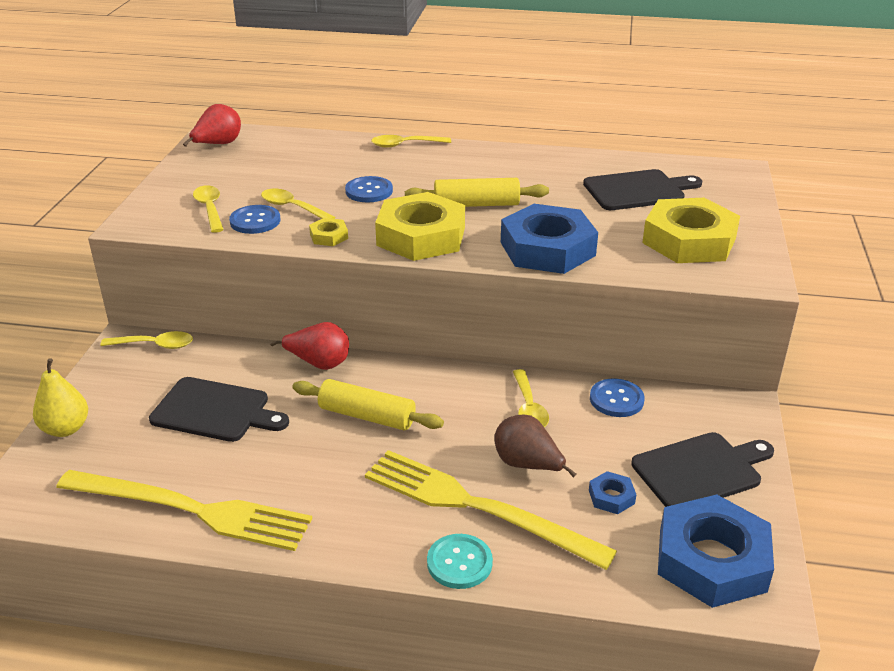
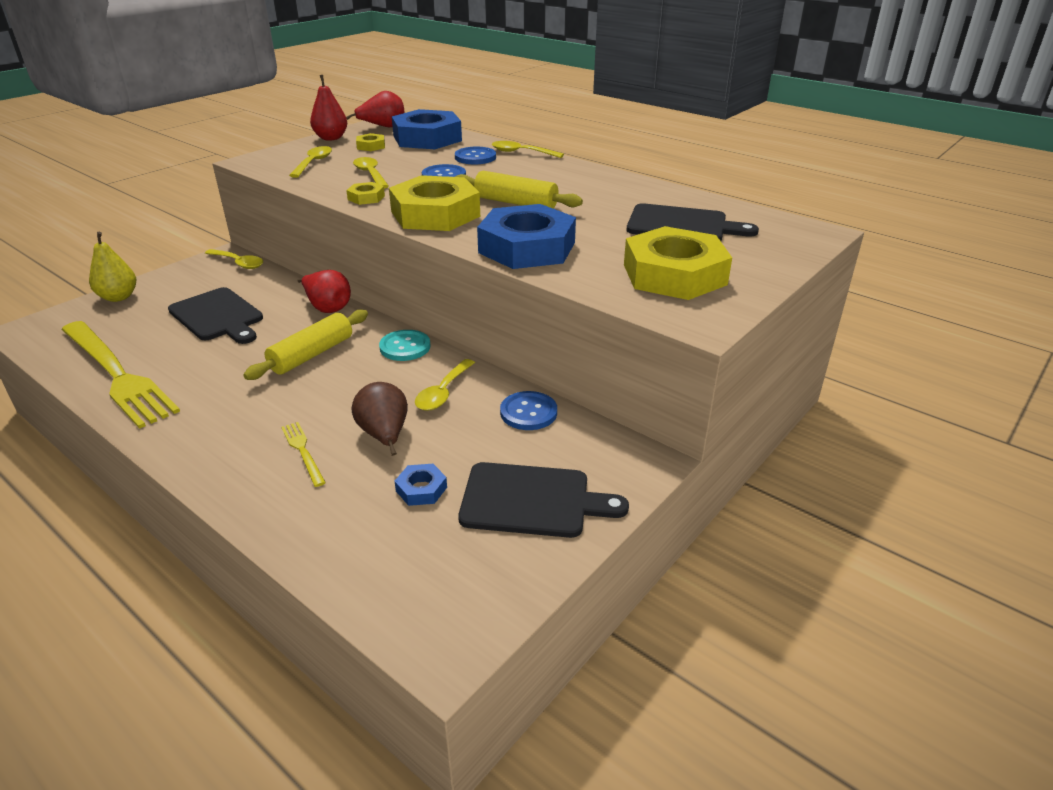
camera: 30 degrees right, 0 degrees up
blue button [229,205,280,234] -> blue button moved to [455,147,496,164]
yellow rolling pin [292,379,444,430] -> yellow rolling pin turned 75 degrees clockwise [243,310,368,380]
yellow fork [365,450,617,570] -> yellow fork [281,422,326,487], size x0.41
turquoise button [427,534,493,589] -> turquoise button moved to [379,330,431,361]
blue nut [658,495,774,608] -> blue nut moved to [392,109,462,149]
none -> red pear [310,75,347,141]
none -> yellow nut [356,133,385,151]

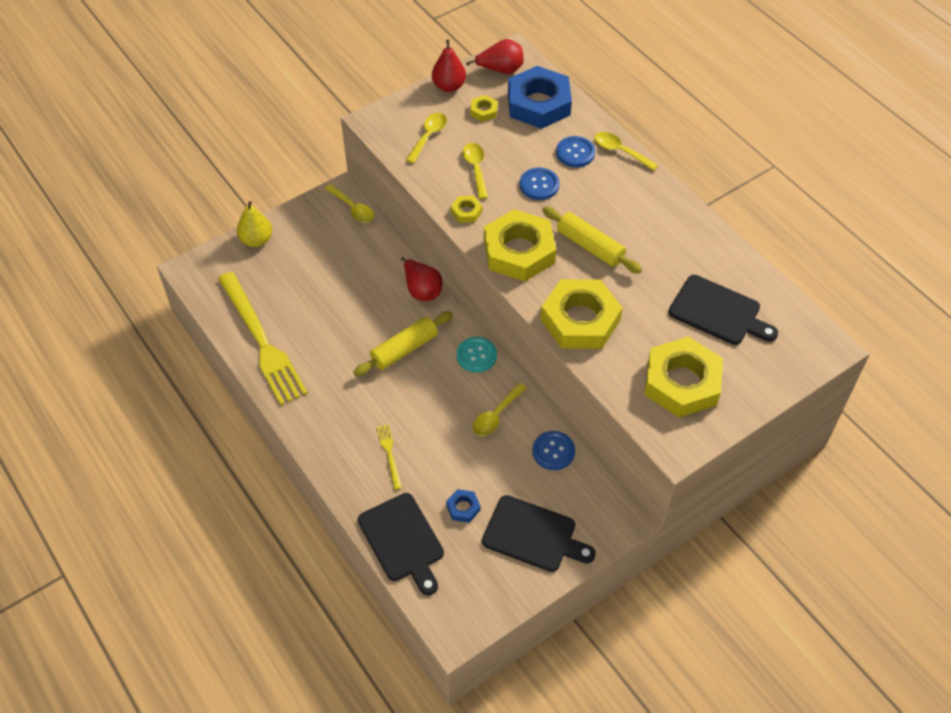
camera: 15 degrees right, 20 degrees up
black cutting board [168,287,263,344] -> black cutting board moved to [358,493,444,595]
brown pear [352,382,408,456] -> none
blue nut [477,204,576,269] -> yellow nut [540,279,623,349]

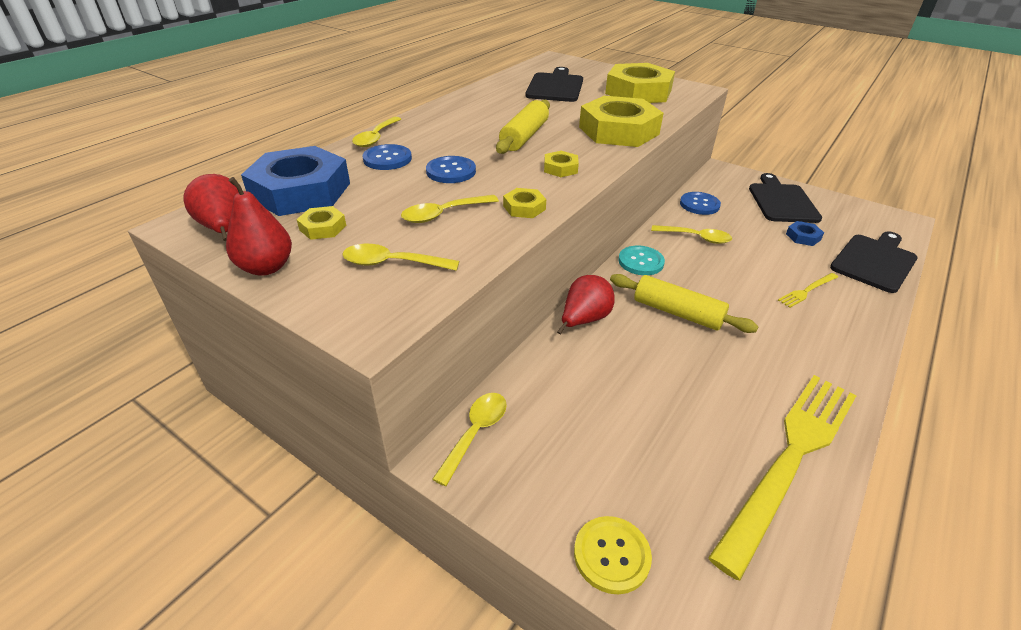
camera: 110 degrees left, 15 degrees down
yellow pear [237,201,272,247] -> yellow button [574,516,652,594]
yellow nut [484,209,556,281] -> yellow nut [544,151,579,177], size x0.42

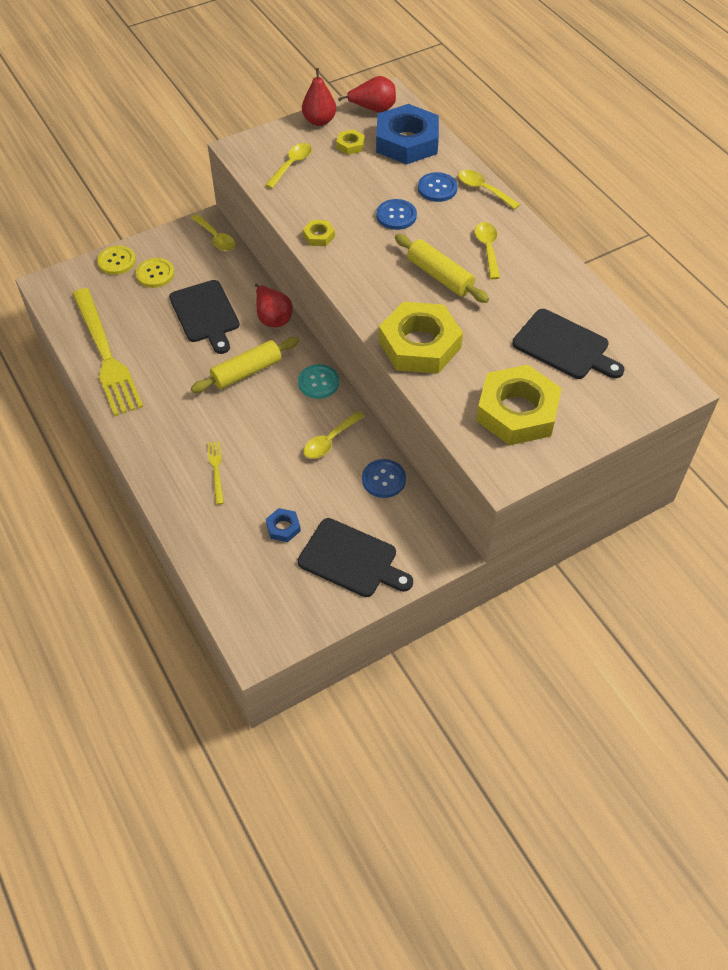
camera: 115 degrees right, 15 degrees up
yellow spoon [401,195,499,223] -> yellow spoon moved to [475,222,500,279]
yellow nut [544,151,579,177] -> none
black cutting board [830,231,918,293] -> black cutting board moved to [169,280,240,354]
none -> yellow button [136,258,174,288]

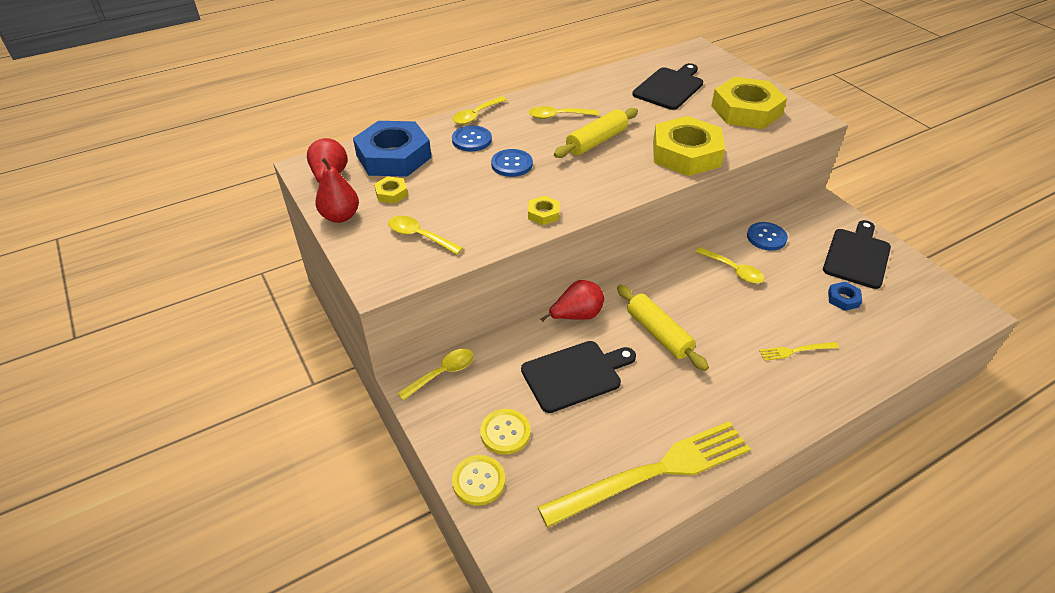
camera: 90 degrees left, 10 degrees down
turquoise button [298,364,339,399] -> none

